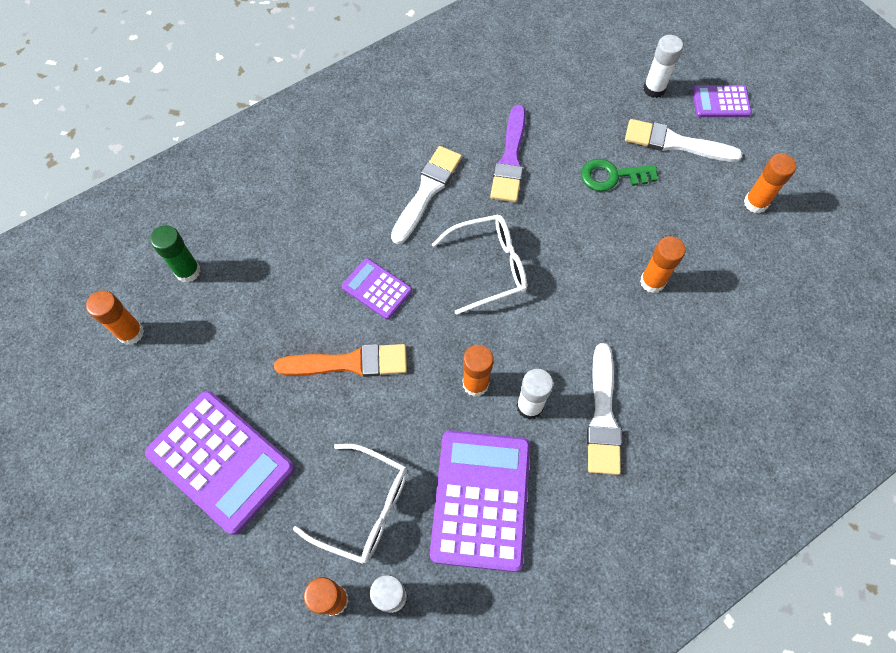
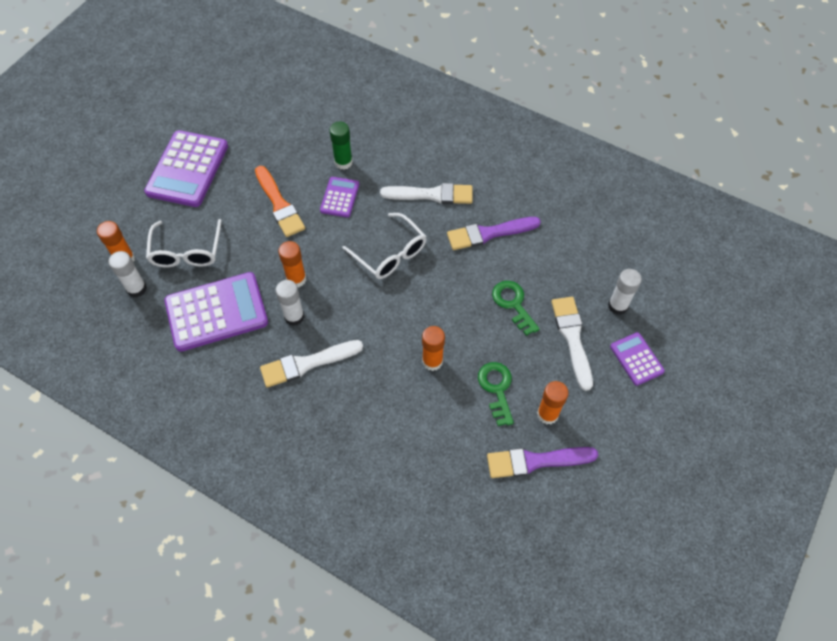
camera: 65 degrees right, 5 degrees down
orange glue stick [86,290,144,345] -> none
green glue stick [150,225,201,283] -> green glue stick moved to [329,122,353,170]
none -> green key [478,362,514,426]
none -> purple brush [487,447,598,478]

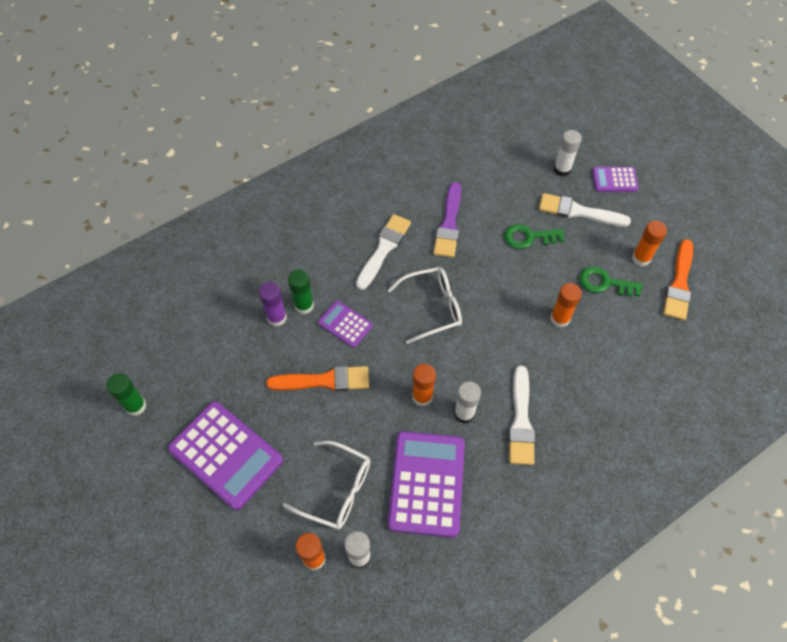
camera: 65 degrees left, 0 degrees up
purple brush [487,447,598,478] -> orange brush [663,239,693,320]
none -> green glue stick [106,373,147,416]
none -> purple glue stick [259,282,287,327]

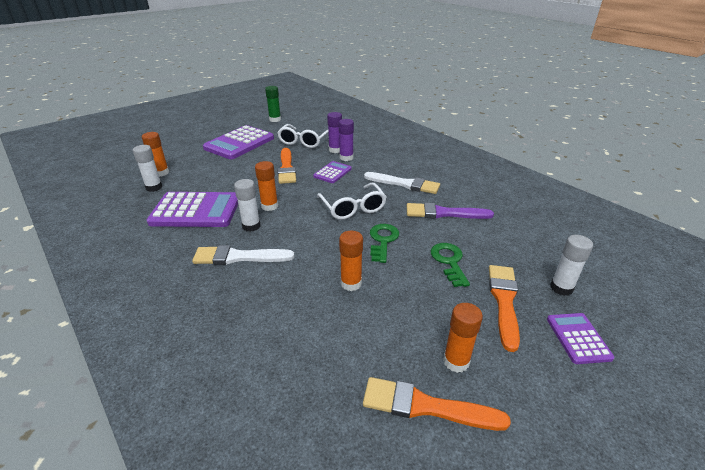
camera: 85 degrees right, 25 degrees down
white glasses [283,441,370,529] -> white glasses moved to [277,124,328,148]
green glue stick [288,269,314,314] -> purple glue stick [339,119,354,161]
white brush [539,193,631,227] -> orange brush [489,265,520,352]
green key [580,266,643,297] -> green key moved to [370,224,399,263]

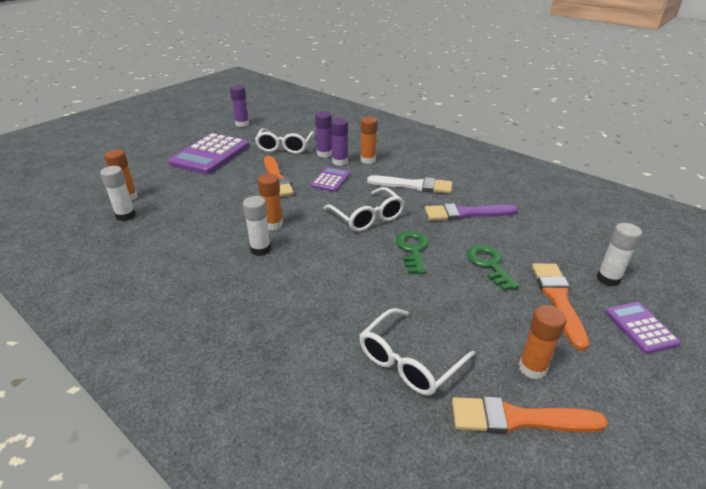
camera: 10 degrees left, 0 degrees up
purple calculator [147,192,238,227] -> none
white brush [192,245,295,265] -> none
green glue stick [265,86,281,122] -> purple glue stick [230,85,249,127]
orange glue stick [339,231,363,291] -> orange glue stick moved to [360,117,378,164]
none -> white glasses [359,308,475,396]

